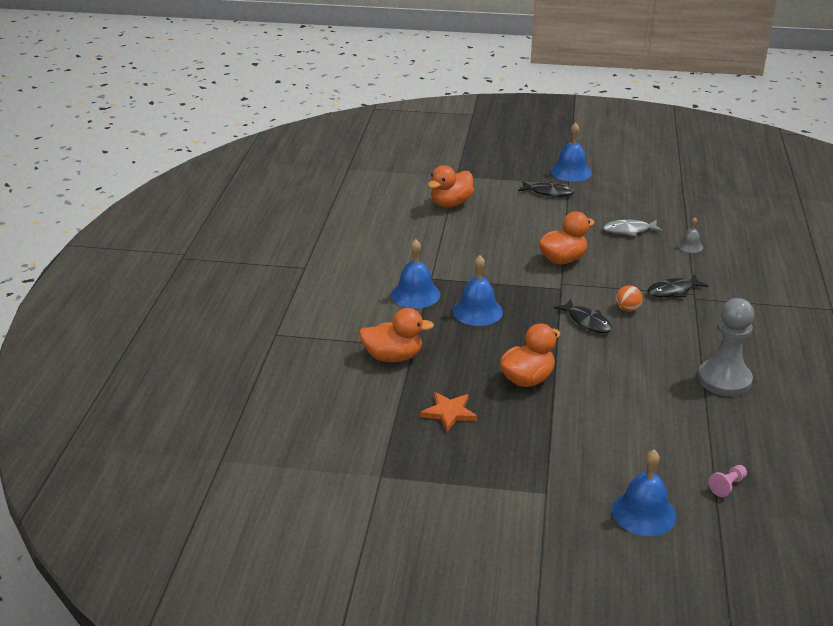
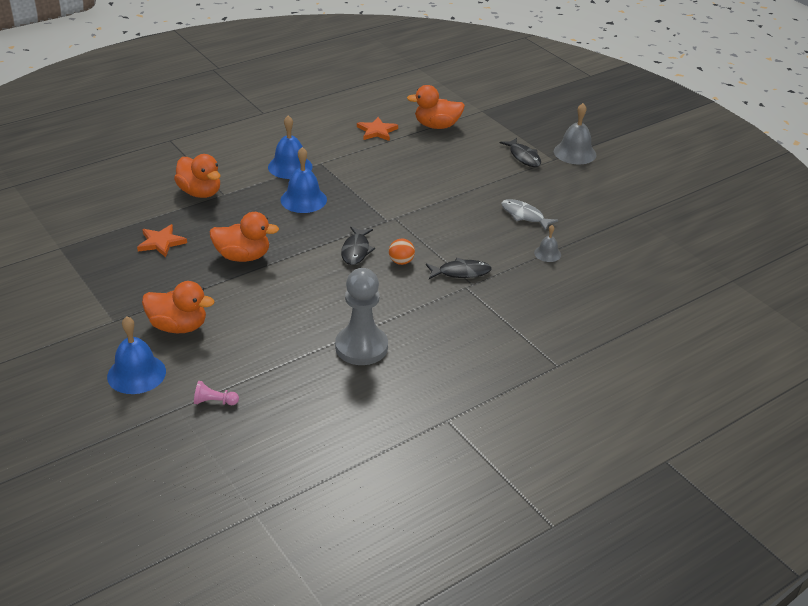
camera: 45 degrees right, 5 degrees up
orange duck [539,211,595,264] -> orange duck moved to [142,281,214,333]
blue bell [551,122,592,182] -> grey bell [554,103,596,164]
black fish [647,275,708,297] -> black fish turned 150 degrees clockwise [426,258,492,279]
none -> orange star [357,117,398,141]

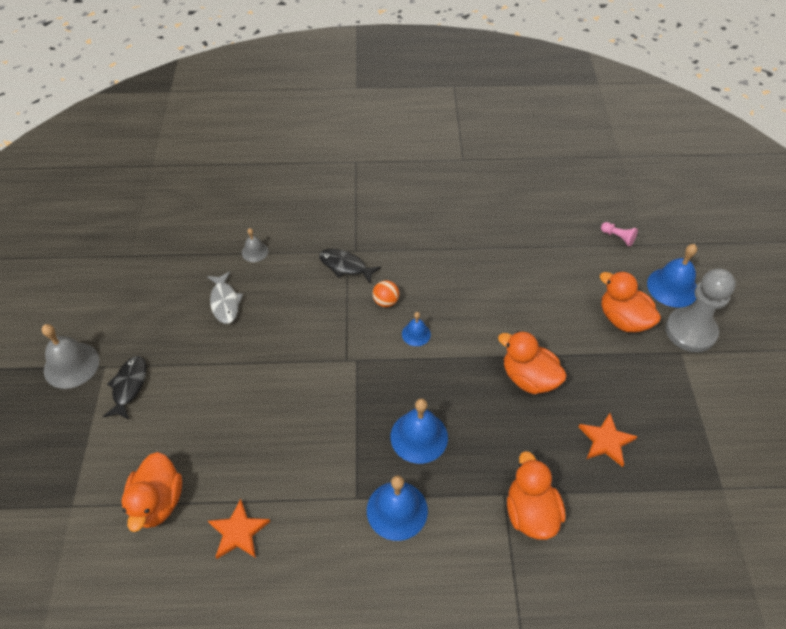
camera: 145 degrees left, 15 degrees up
grey pawn [335,268,388,365] -> grey pawn moved to [665,268,736,352]
black fish [341,227,375,265] -> blue bell [402,312,431,346]
orange duck [407,85,465,129] -> orange duck turned 60 degrees clockwise [121,452,182,532]

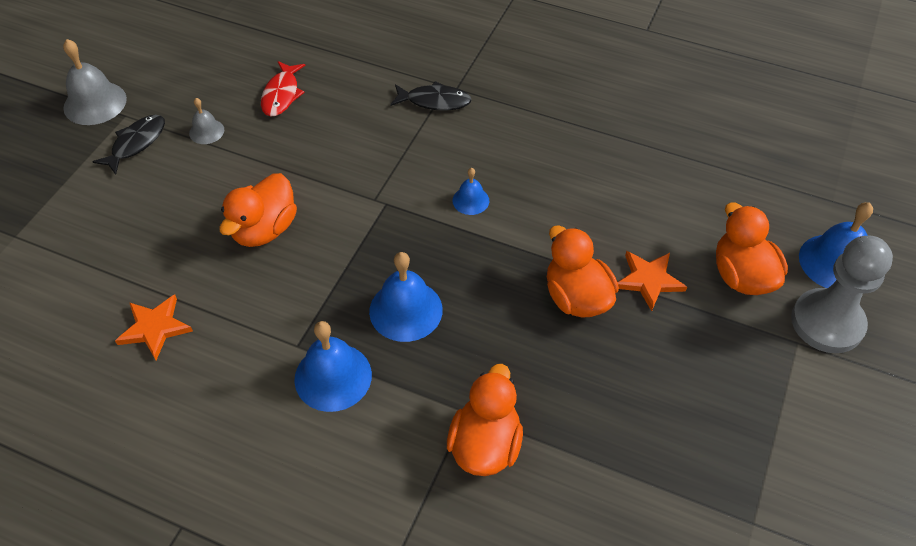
camera: 25 degrees right, 0 degrees up
orange duck [121,452,182,532] -> orange duck moved to [220,173,297,247]
grey fish [207,271,243,324] -> red fish [261,61,305,116]
grey bell [242,228,268,262] -> grey bell moved to [189,98,224,144]
black fish [319,249,381,283] -> black fish turned 135 degrees clockwise [390,81,472,110]
orange ball [373,281,399,307] -> none
orange star [579,413,638,467] -> orange star moved to [618,251,687,311]
pink pawn [601,222,638,247] -> none

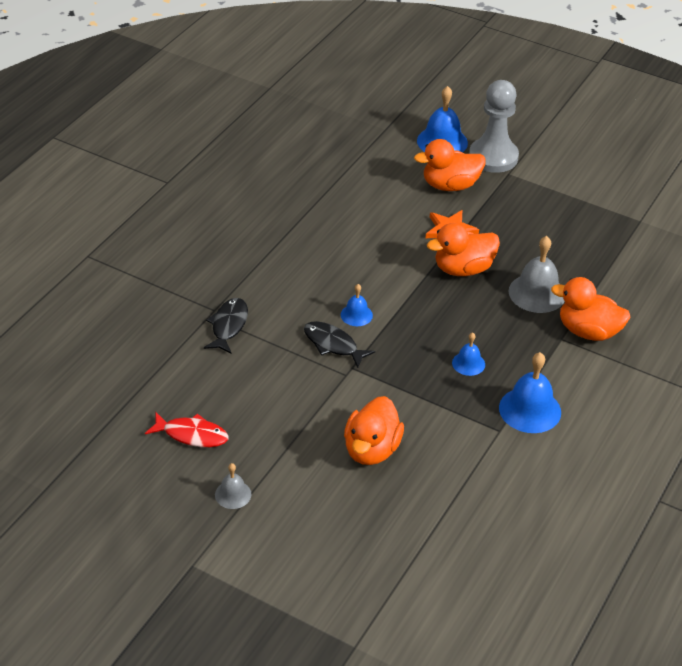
camera: 85 degrees left, 10 degrees down
grey bell [63,39,127,125] -> grey bell moved to [508,236,565,313]
black fish [92,115,165,175] -> black fish moved to [304,321,375,368]
orange star [115,294,193,360] -> none
orange duck [220,173,297,247] -> orange duck turned 75 degrees clockwise [344,396,404,465]
blue bell [369,252,443,342] -> blue bell [452,332,485,376], size x0.55

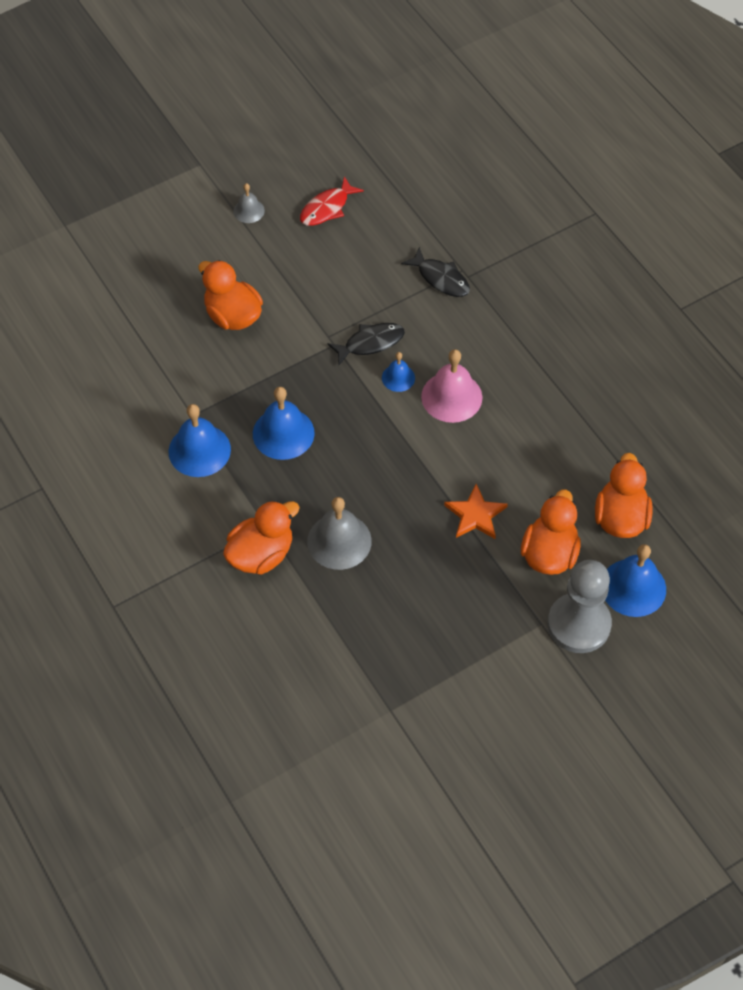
camera: 120 degrees right, 15 degrees up
orange duck [427,223,500,276] -> orange duck moved to [595,453,653,538]
blue bell [452,332,485,376] -> blue bell [253,387,315,460], size x1.81
none -> pink bell [421,349,482,423]

